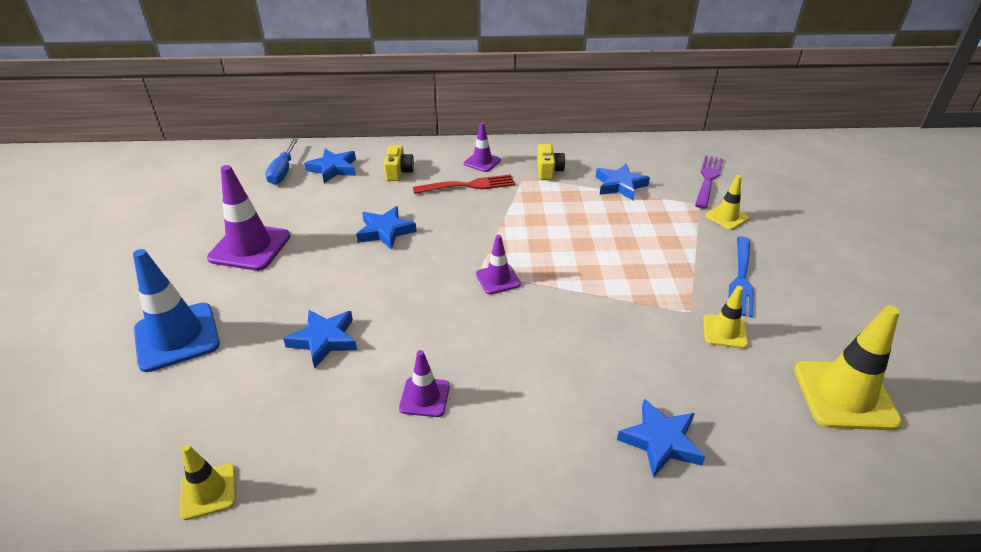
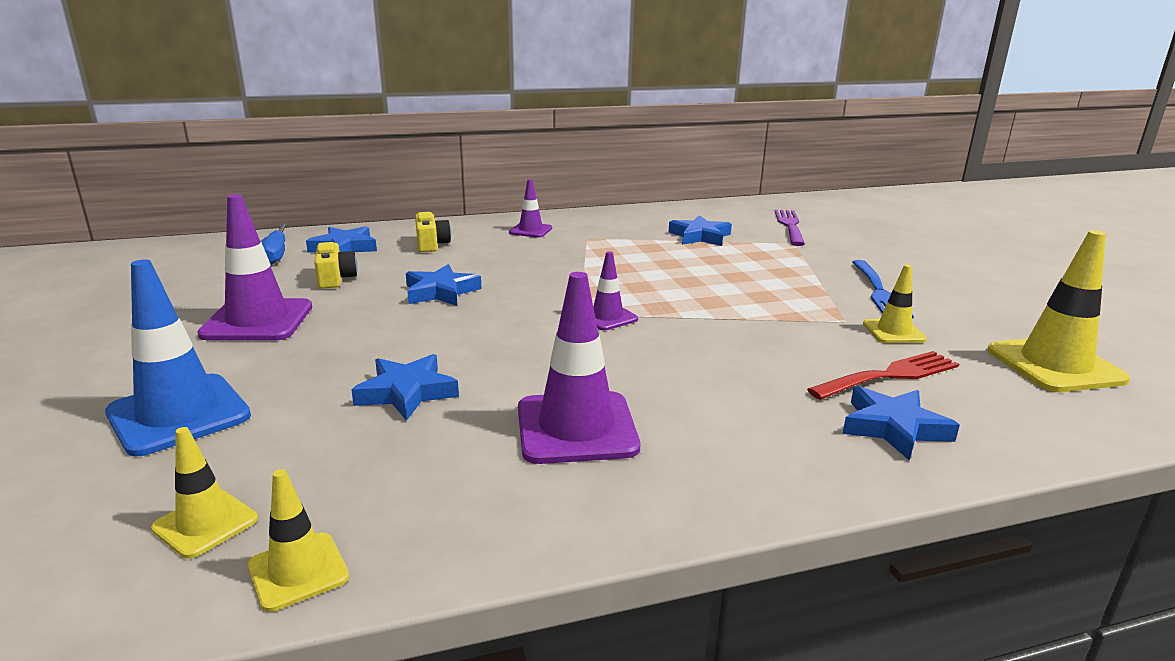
camera: 15 degrees left, 15 degrees down
purple traffic cone [399,350,450,417] -> purple traffic cone [518,272,640,464], size x1.81
red fork [413,174,515,194] -> red fork moved to [807,351,959,400]
yellow camera [537,144,565,180] -> yellow camera moved to [314,242,358,289]
yellow traffic cone [705,175,749,230] -> yellow traffic cone moved to [151,427,258,559]

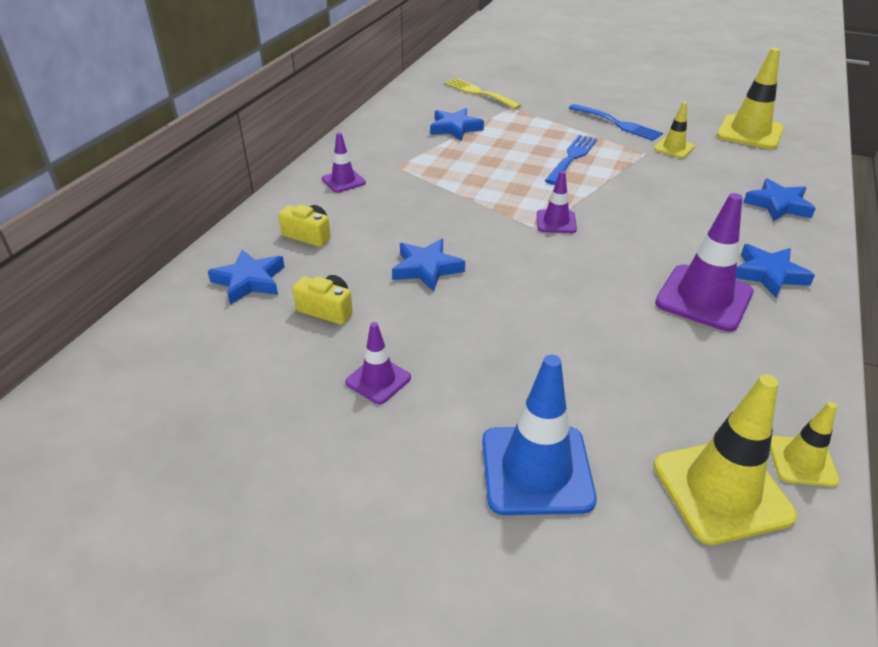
camera: 50 degrees left, 15 degrees up
yellow traffic cone [151,427,258,559] -> yellow traffic cone [653,375,797,545], size x1.81
purple traffic cone [197,194,312,341] -> purple traffic cone [345,322,411,404], size x0.55
blue screwdriver [261,223,288,265] -> none
blue star [351,354,459,421] -> blue star moved to [736,244,815,298]
purple fork [775,210,805,246] -> yellow fork [445,78,522,109]
red fork [807,351,959,400] -> none
none -> blue fork [545,135,597,185]

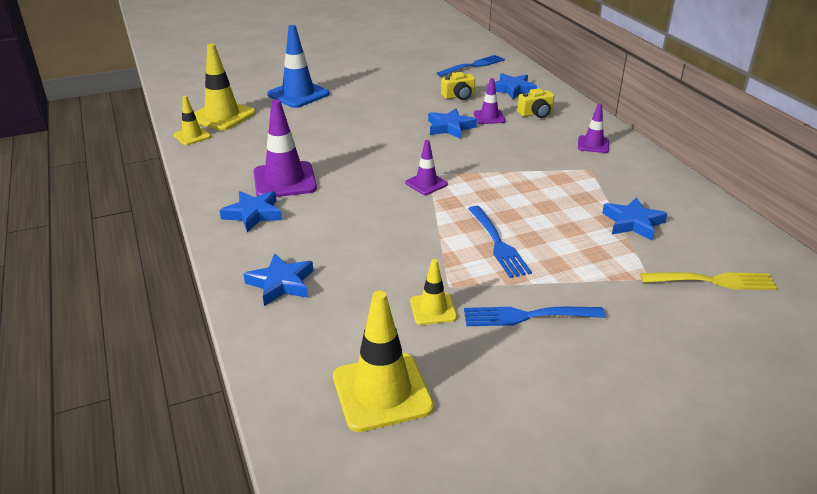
camera: 135 degrees right, 5 degrees down
purple traffic cone [345,322,411,404] -> purple traffic cone moved to [474,78,506,124]
none -> blue fork [436,55,505,77]

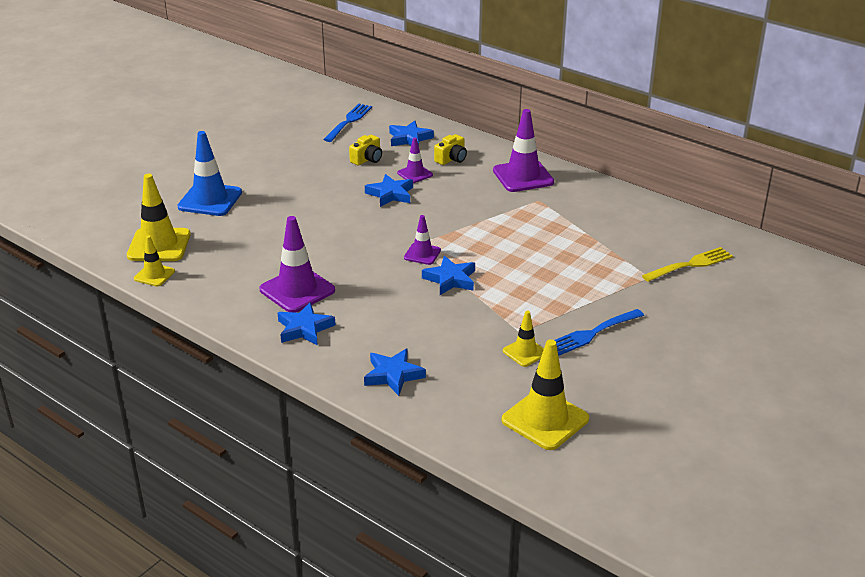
camera: 30 degrees left, 0 degrees up
blue fork [468,206,532,278] -> none
purple traffic cone [578,104,609,153] -> purple traffic cone [493,109,554,192], size x1.81
blue star [602,197,668,240] -> blue star moved to [422,256,475,295]

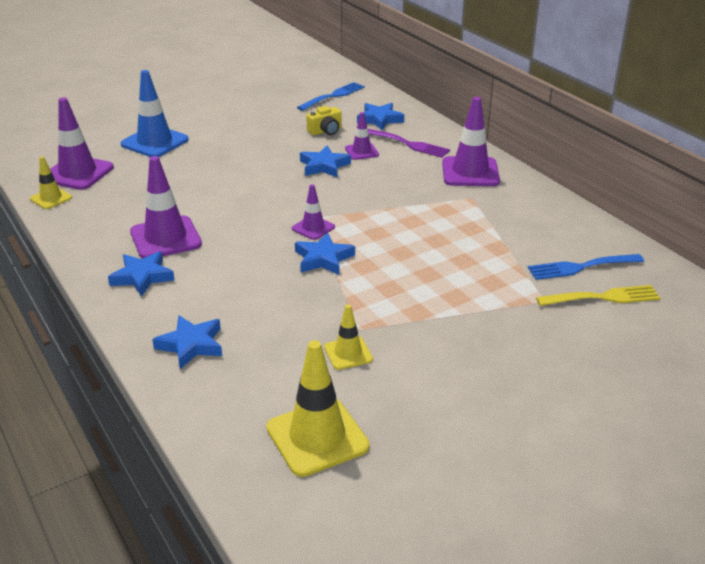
camera: 20 degrees right, 0 degrees up
yellow traffic cone [127,174,191,261] -> purple traffic cone [50,98,114,190]
yellow camera [434,134,467,165] -> purple fork [368,129,450,158]
blue fork [555,309,644,356] -> blue fork moved to [528,254,644,280]

